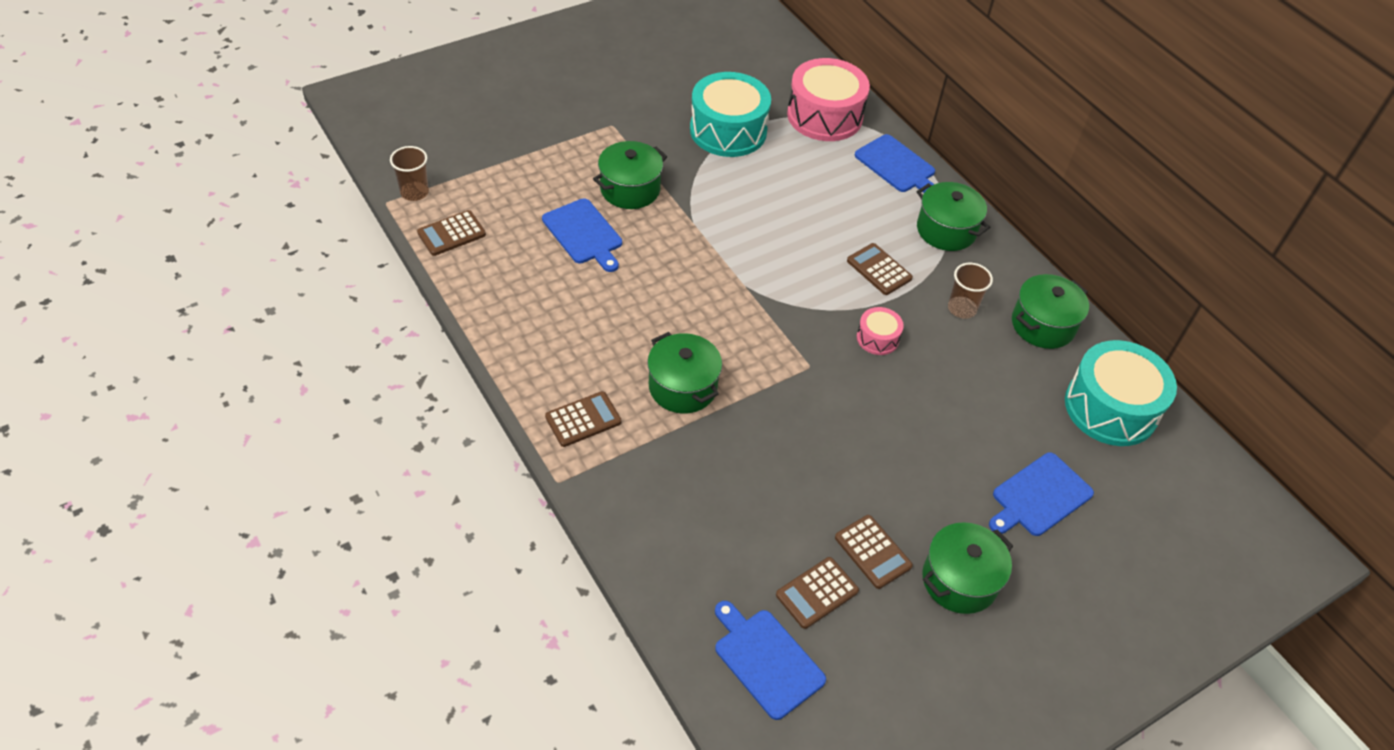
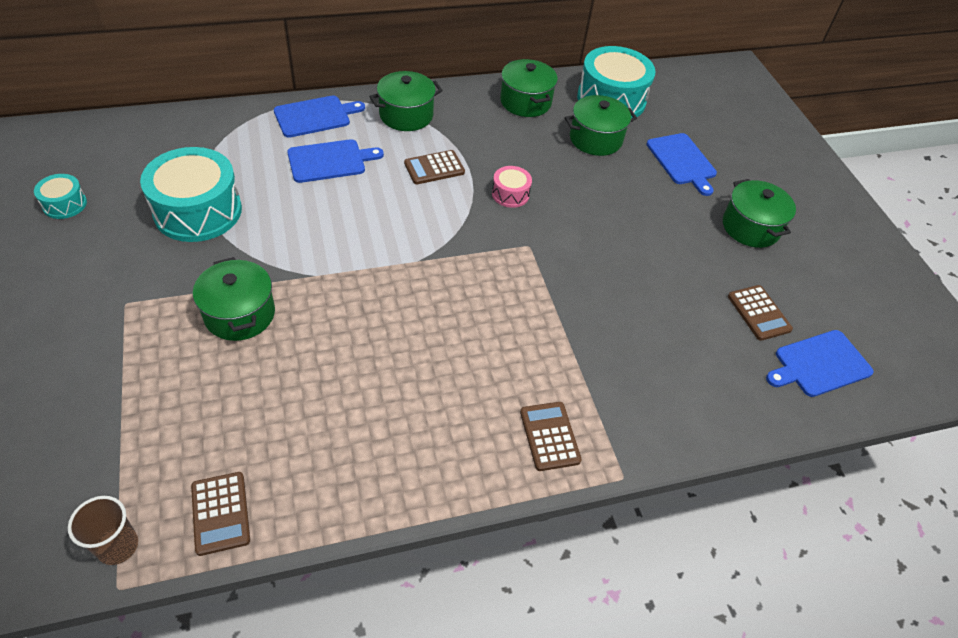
camera: 75 degrees left, 0 degrees up
blue cutting board [542,198,622,272] -> blue cutting board moved to [287,139,384,183]
green pot [647,332,722,414] -> green pot moved to [565,95,637,156]
pink drum [787,58,870,141] -> none
brown calculator [835,515,913,589] -> none
brown cup [948,263,993,319] -> none
none -> turquoise drum [34,174,87,219]

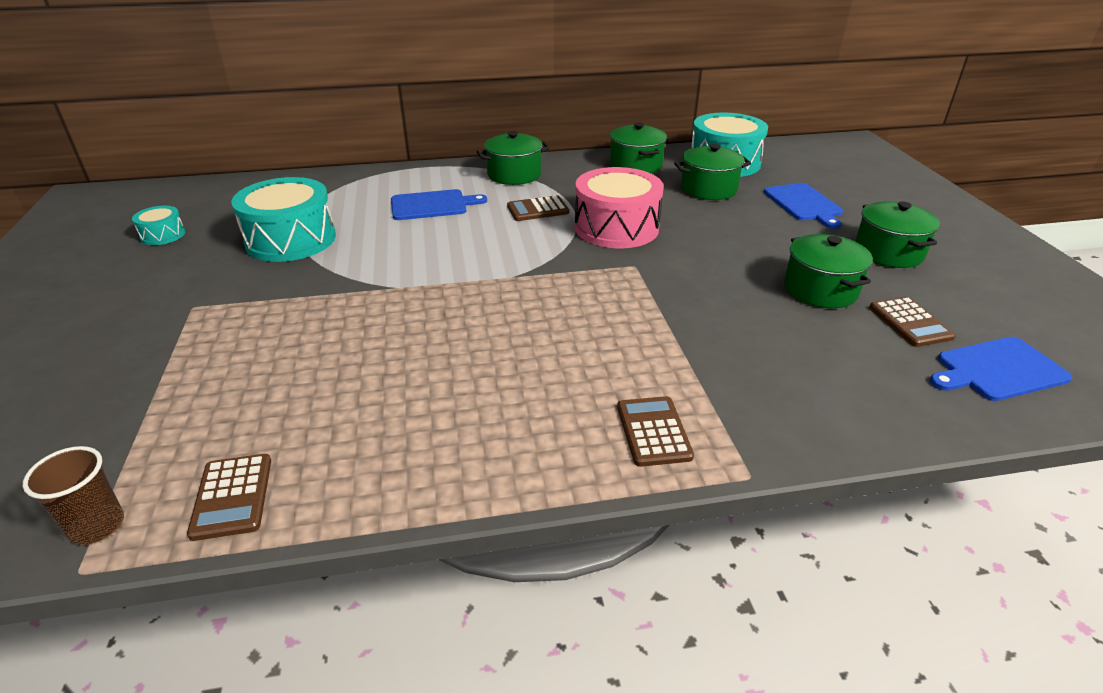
camera: 10 degrees right, 15 degrees down
green pot [193,257,275,341] -> green pot moved to [784,234,873,308]
blue cutting board [274,96,365,138] -> none
pink drum [492,166,532,208] -> pink drum [575,167,664,248], size x2.09

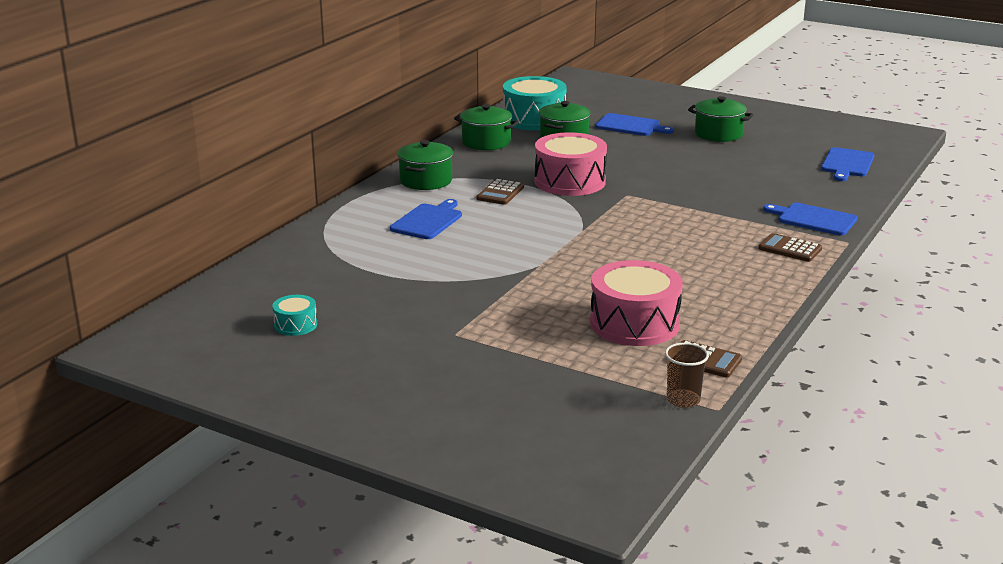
camera: 50 degrees left, 10 degrees down
turquoise drum [231,177,336,262] -> none
green pot [784,234,873,308] -> none
brown calculator [869,297,956,347] -> none
none -> pink drum [590,260,683,346]
none -> blue cutting board [763,203,857,235]

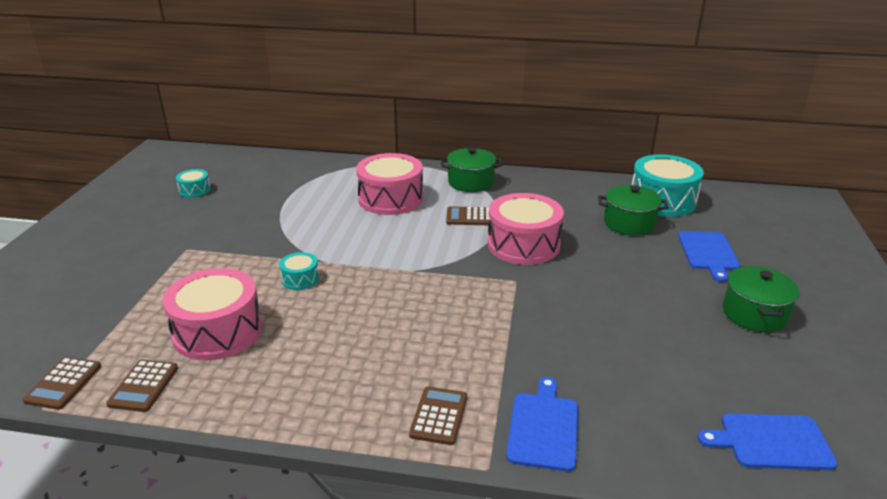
camera: 70 degrees right, 5 degrees up
blue cutting board [390,199,462,239] -> pink drum [356,153,423,215]
green pot [454,104,519,150] -> none
brown cup [665,343,709,408] -> brown calculator [22,357,101,410]
none -> turquoise drum [279,252,319,290]

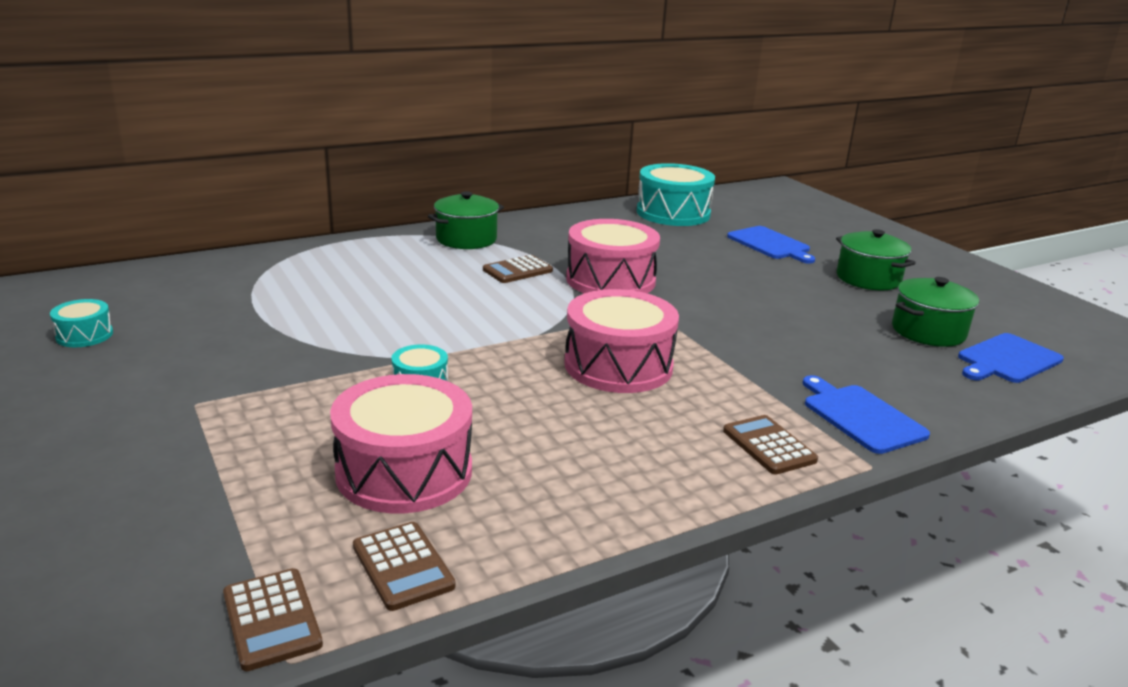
camera: 40 degrees left, 5 degrees down
pink drum [356,153,423,215] -> pink drum moved to [564,289,679,393]
green pot [598,185,669,236] -> green pot moved to [892,277,979,347]

